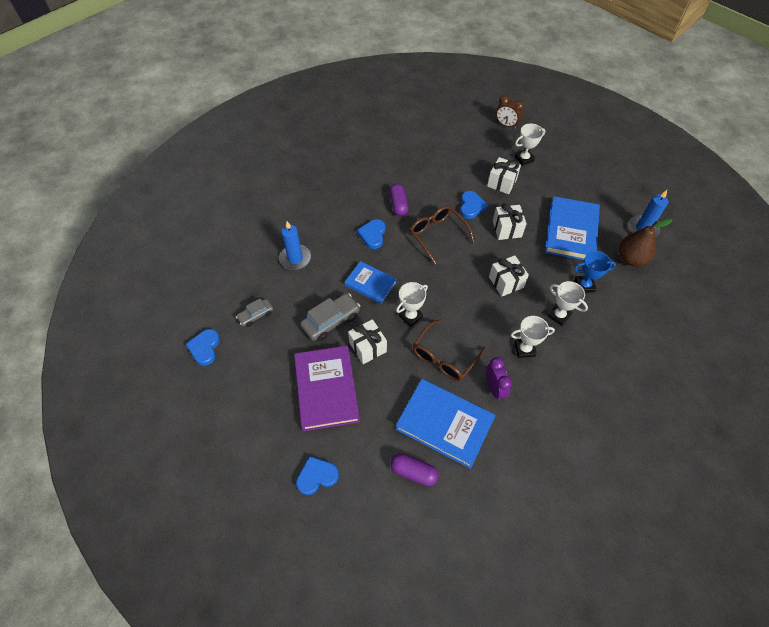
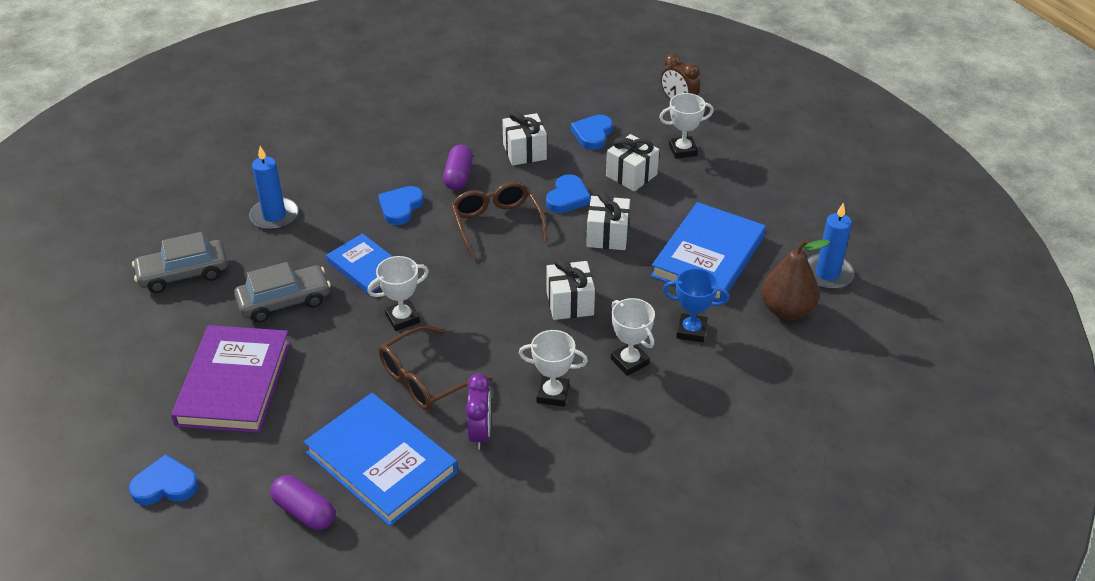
camera: 15 degrees right, 15 degrees down
blue heart [186,329,220,366] -> blue heart moved to [571,115,613,150]
grey car [236,298,273,327] -> grey car [132,232,227,293], size x1.64
white gift [348,319,387,364] -> white gift moved to [502,111,547,166]

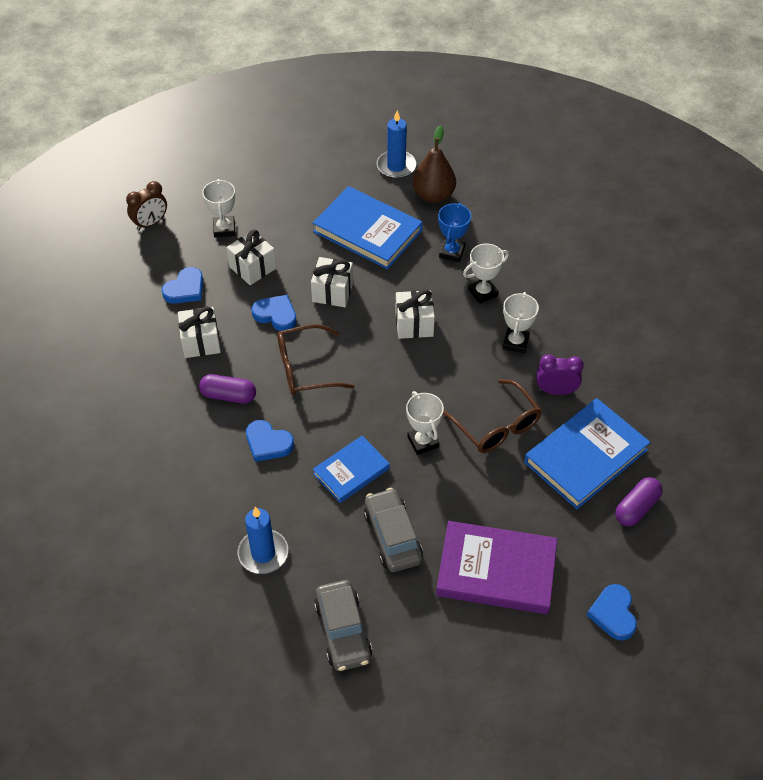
camera: 85 degrees left, 10 degrees up
blue heart [571,115,613,150] -> blue heart turned 75 degrees counterclockwise [162,267,203,304]

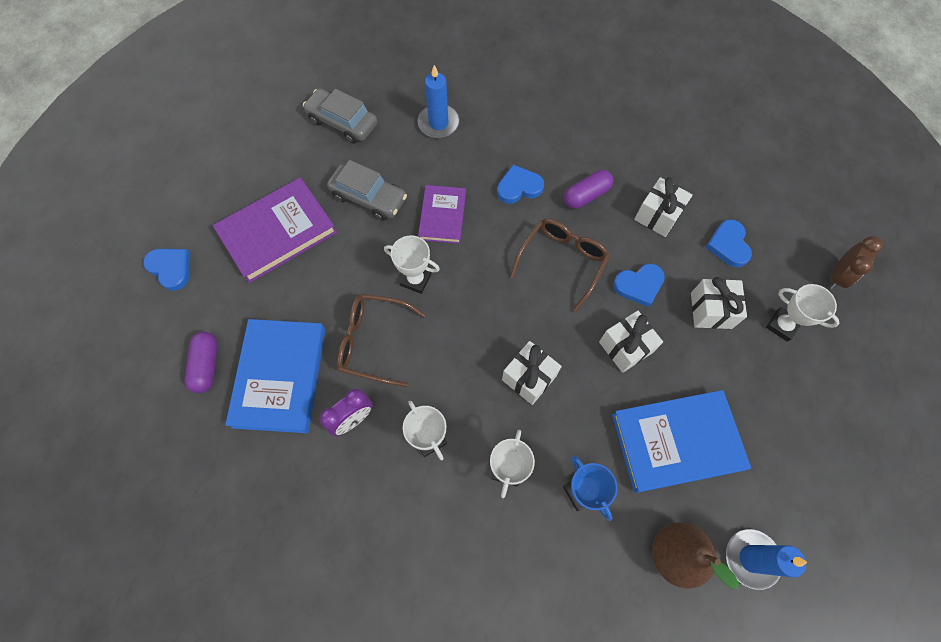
camera: 135 degrees right, 15 degrees up
brown clock [126,181,167,230] -> brown clock turned 150 degrees counterclockwise [830,236,883,289]
blue book [313,436,390,503] -> purple book [418,185,466,244]

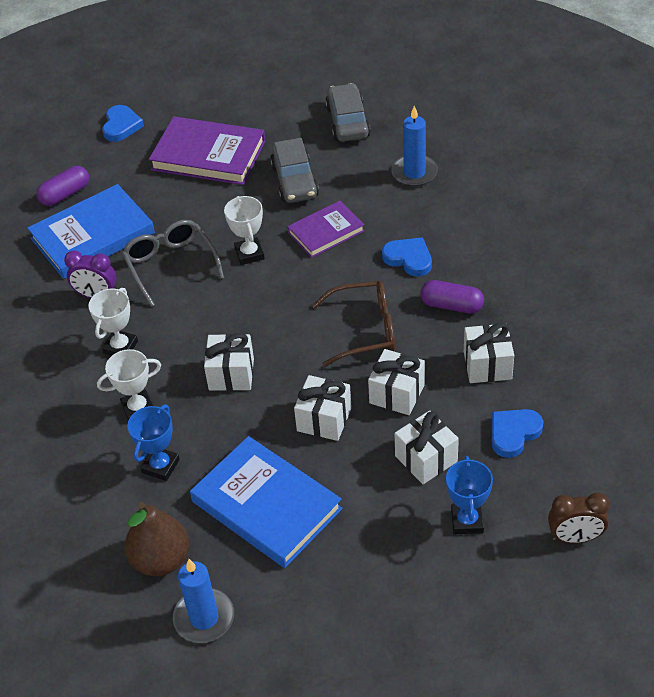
camera: 55 degrees right, 20 degrees down
brown glasses [337,294,426,387] -> grey glasses [122,220,224,307]
blue heart [613,264,665,307] -> white gift [368,349,425,415]
white trophy [766,284,840,342] -> blue trophy [446,456,493,534]

